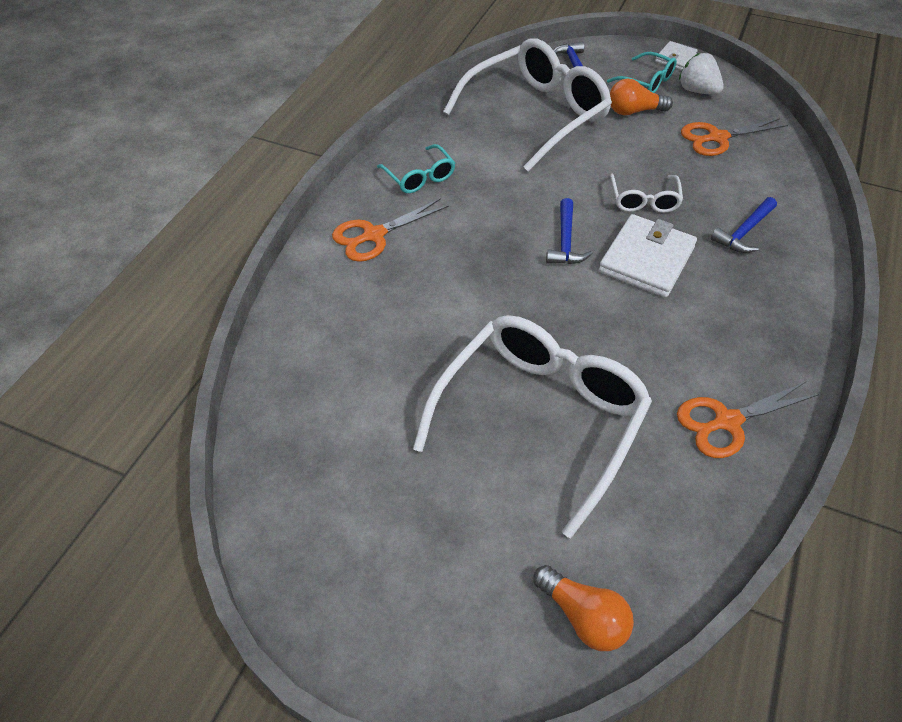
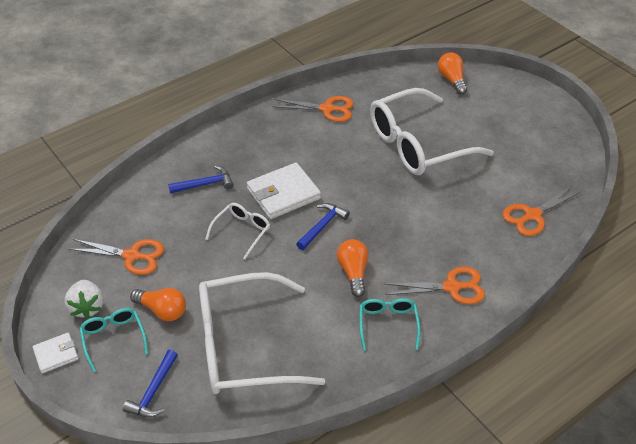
camera: 150 degrees left, 5 degrees down
none -> orange light bulb [337,239,368,297]
none -> orange scissors [502,186,580,236]

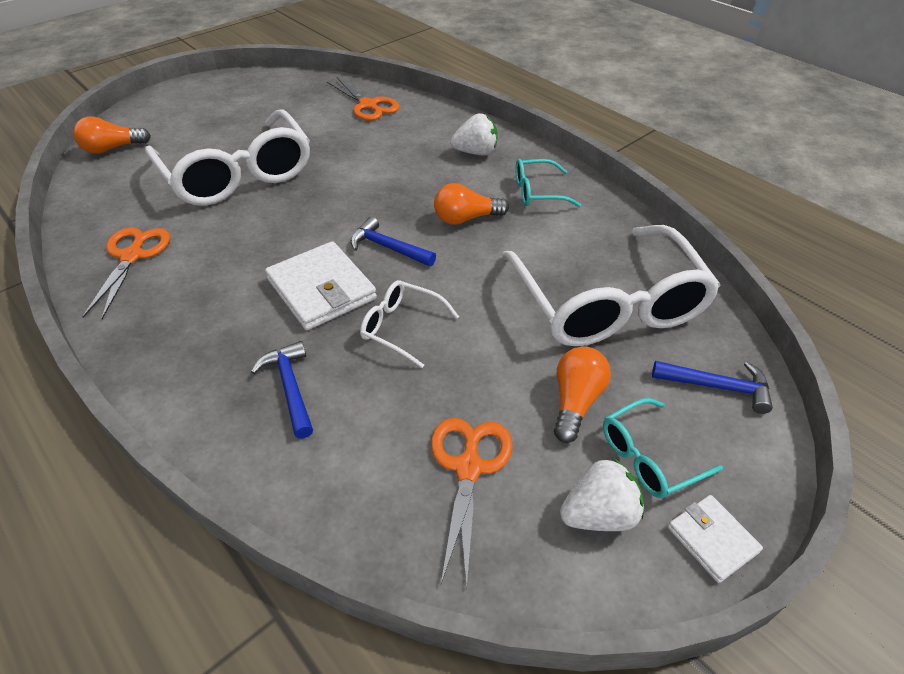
camera: 95 degrees left, 0 degrees up
orange scissors [385,267,485,304] -> white strawberry [450,113,498,156]

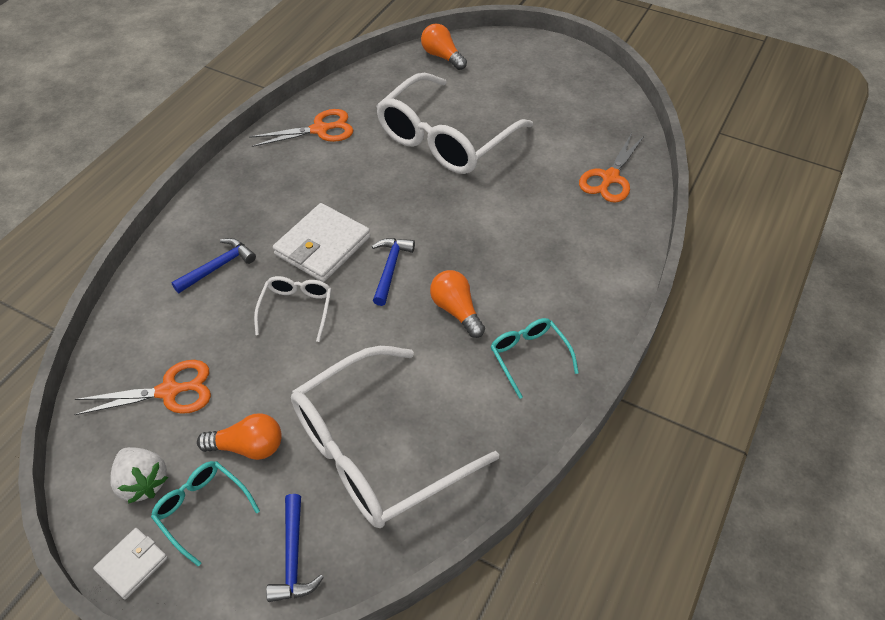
camera: 70 degrees right, 5 degrees up
white strawberry [450,113,498,156] -> none

